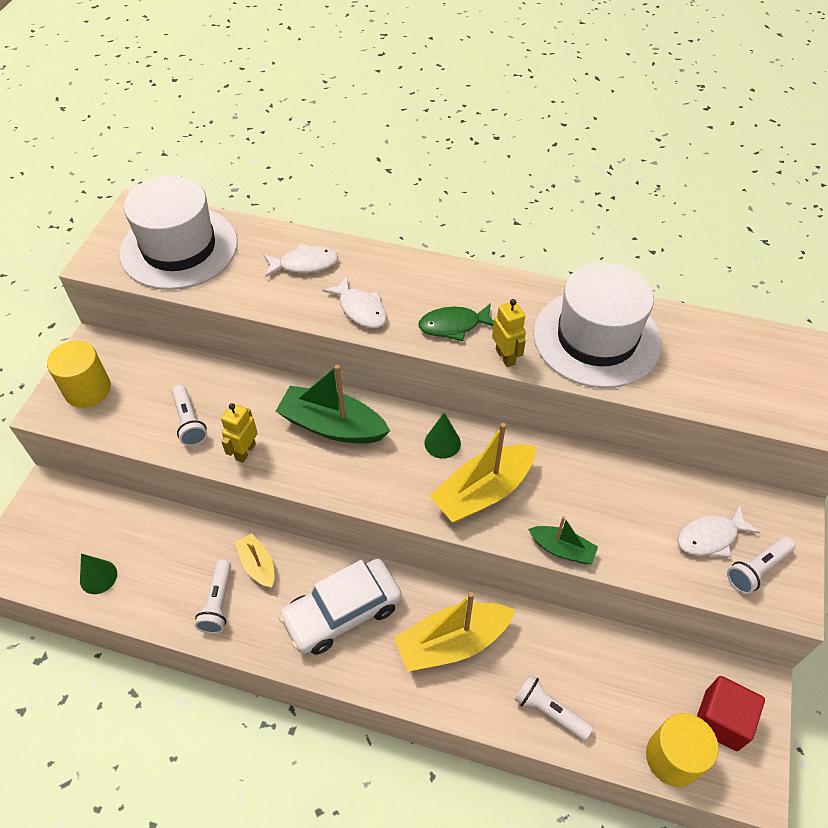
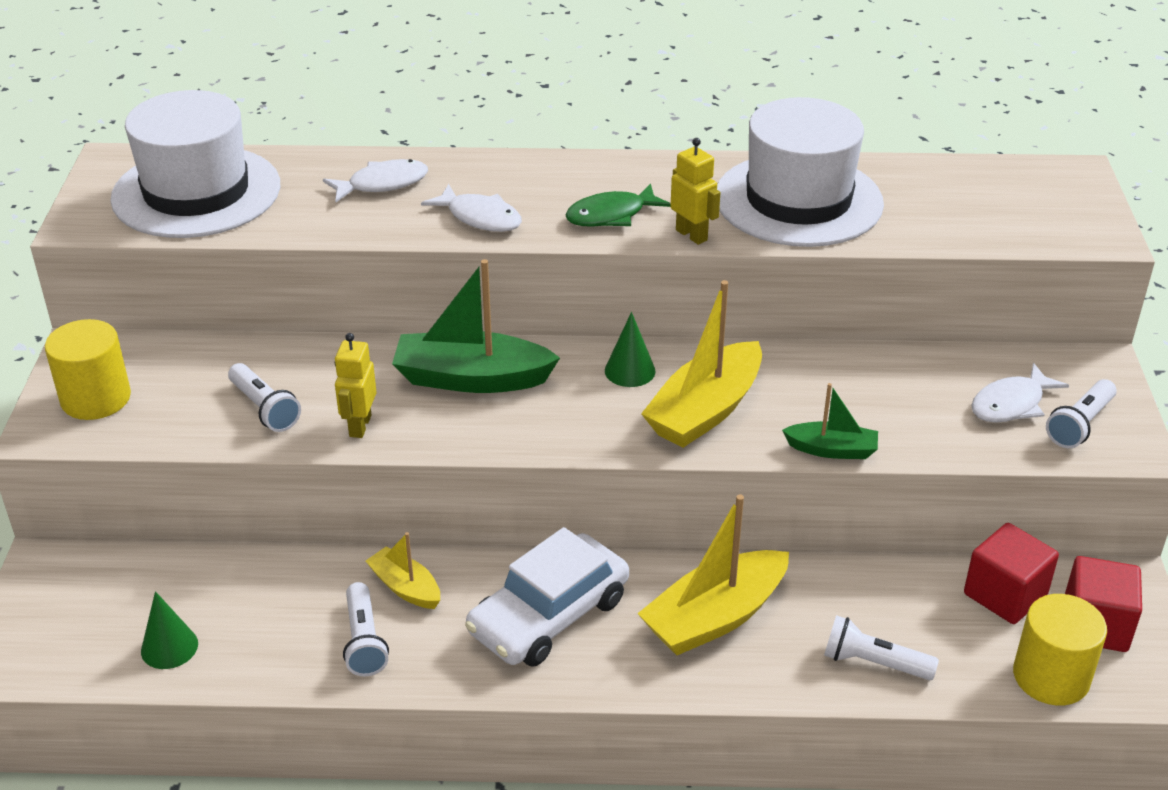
camera: 15 degrees left, 15 degrees down
none -> red cube [964,523,1059,624]

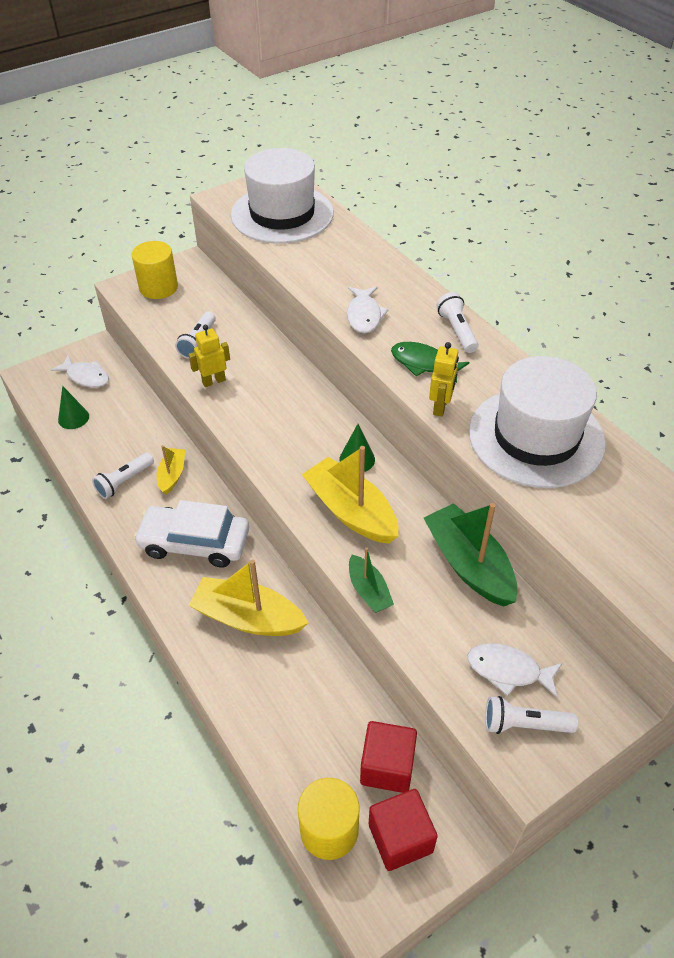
camera: 55 degrees right, 10 degrees up
white fish [323,159,428,202] -> white fish moved to [51,356,109,388]
green boat [392,259,560,393] -> green boat moved to [424,503,518,607]
yellow boat [641,280,762,448] -> yellow boat turned 45 degrees clockwise [302,446,398,544]
white flashlight [824,615,939,680] -> white flashlight moved to [436,292,479,353]

